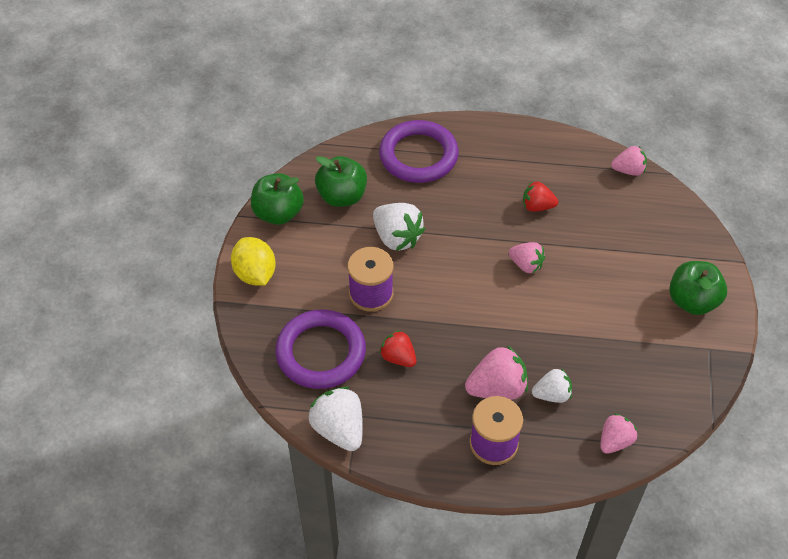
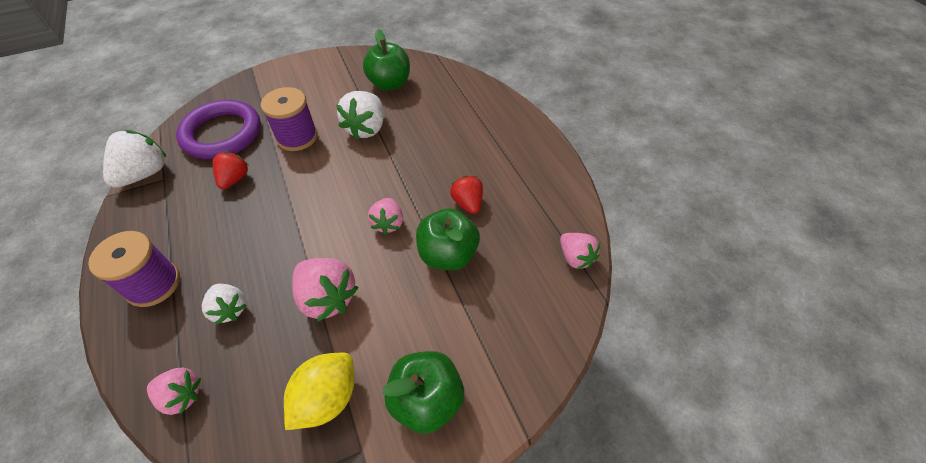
camera: 60 degrees right, 0 degrees up
yellow lemon [231,237,276,286] -> yellow lemon moved to [284,353,354,430]
green apple [251,173,304,225] -> green apple moved to [416,208,480,270]
purple ring [379,120,459,183] -> none
pink strawberry [465,345,528,400] -> pink strawberry moved to [292,258,359,322]

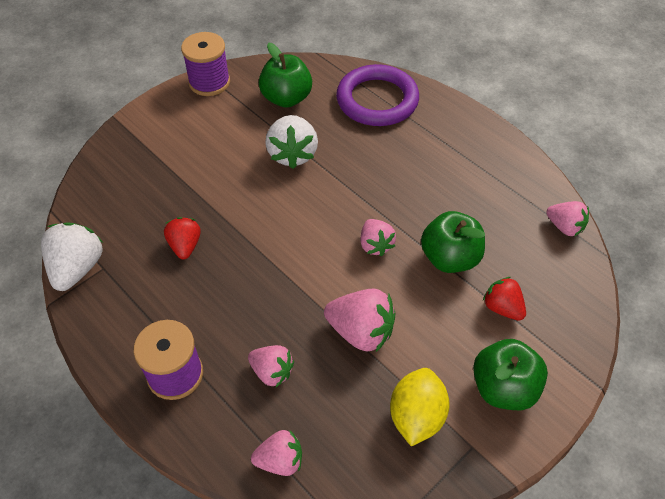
camera: 20 degrees left, 0 degrees up
purple ring [176,100,261,159] -> purple ring moved to [336,64,419,126]
white strawberry [202,284,247,325] -> pink strawberry [248,345,294,387]
purple spool [261,87,318,151] -> purple spool moved to [181,32,230,96]
red strawberry [450,175,483,214] -> red strawberry moved to [483,277,526,321]

